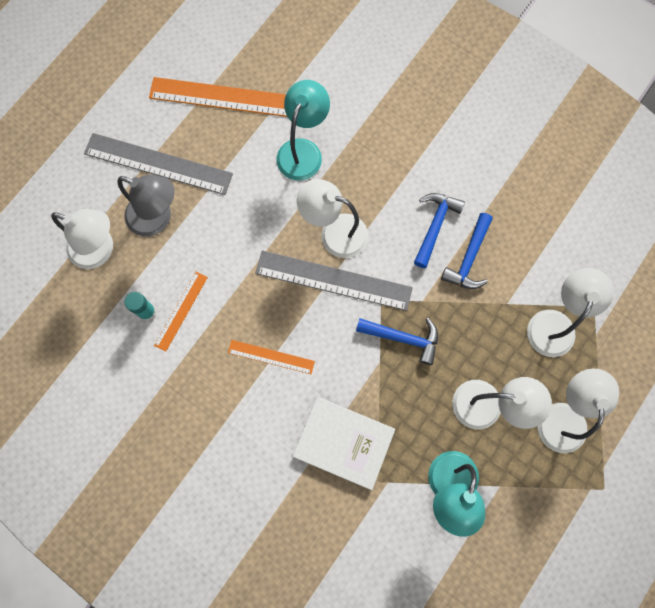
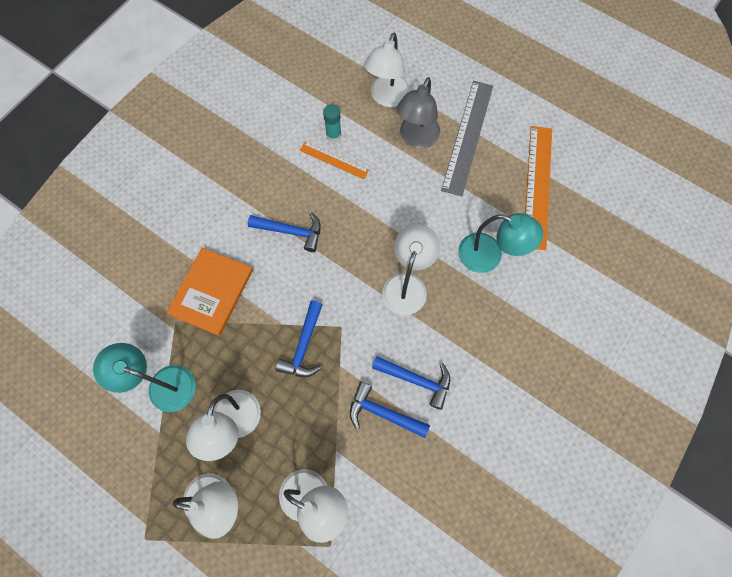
camera: 90 degrees right, 5 degrees down
orange ruler [228,340,315,374] -> blue hammer [248,212,321,252]
grey ruler [255,250,413,311] -> none
white book [293,397,395,490] -> orange book [167,247,253,336]

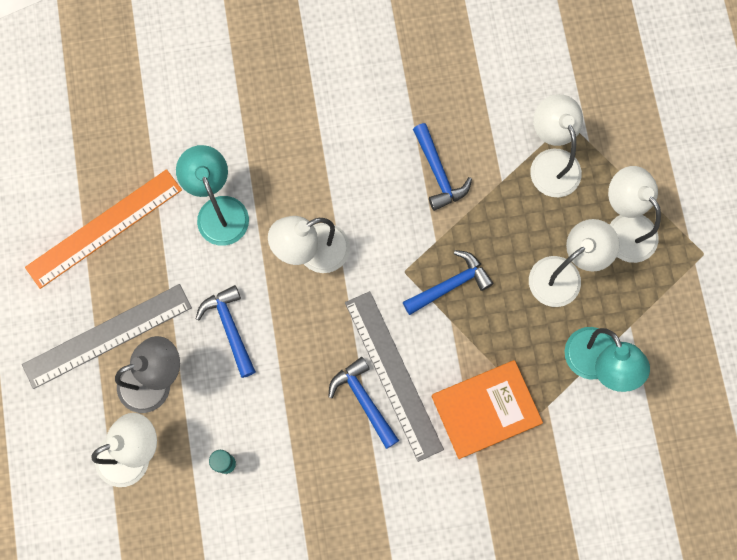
camera: 135 degrees left, 5 degrees up
orange ruler [300,142,369,179] -> none
blue hammer [372,356,450,410] -> blue hammer moved to [196,285,256,378]
none -> grey ruler [345,291,444,462]

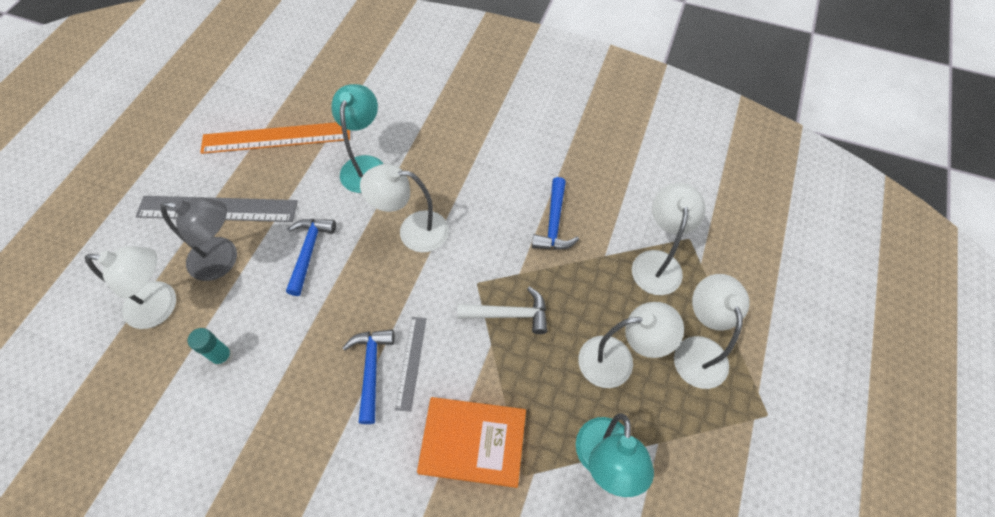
camera: 30 degrees right, 15 degrees down
grey ruler [345,291,444,462] -> grey ruler [395,317,427,412], size x0.54
blue hammer [403,250,493,315] -> white hammer [457,286,547,334]

